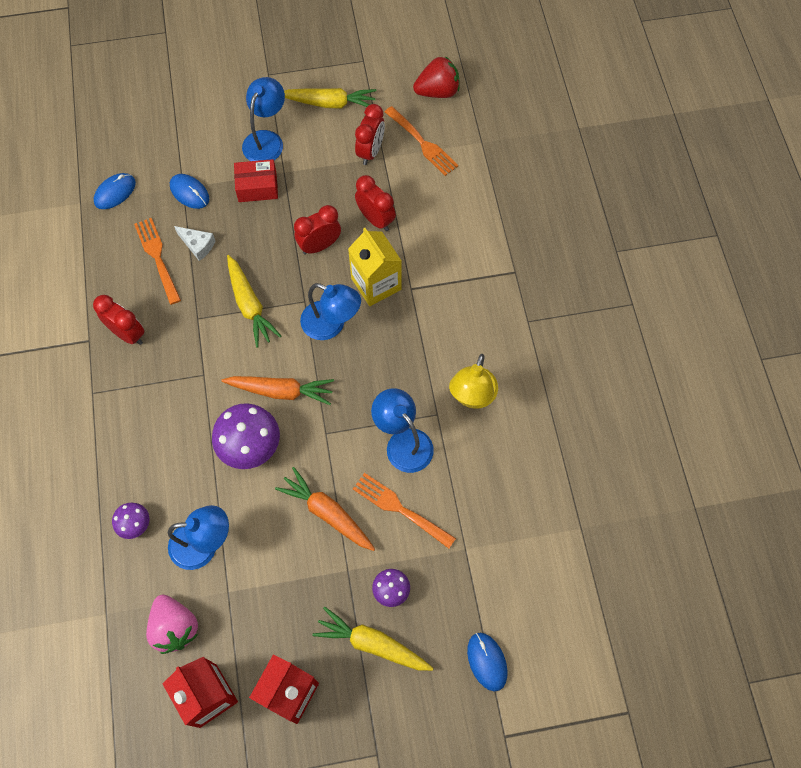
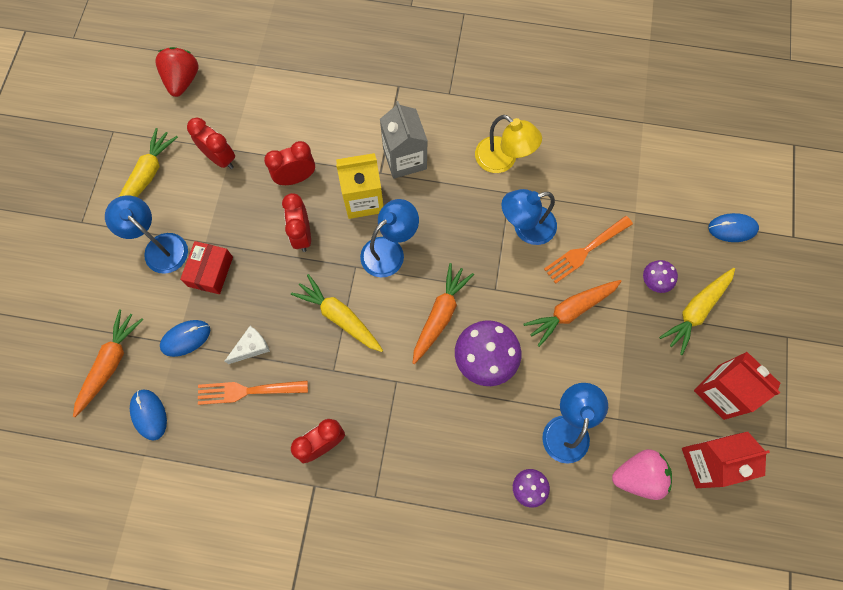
camera: 70 degrees left, 5 degrees up
yellow carrot [227,255,281,347] -> yellow carrot turned 135 degrees counterclockwise [291,274,383,352]
orange fork [385,106,458,176] -> none
none -> orange carrot [73,309,143,417]
none -> grey carton [380,101,428,179]

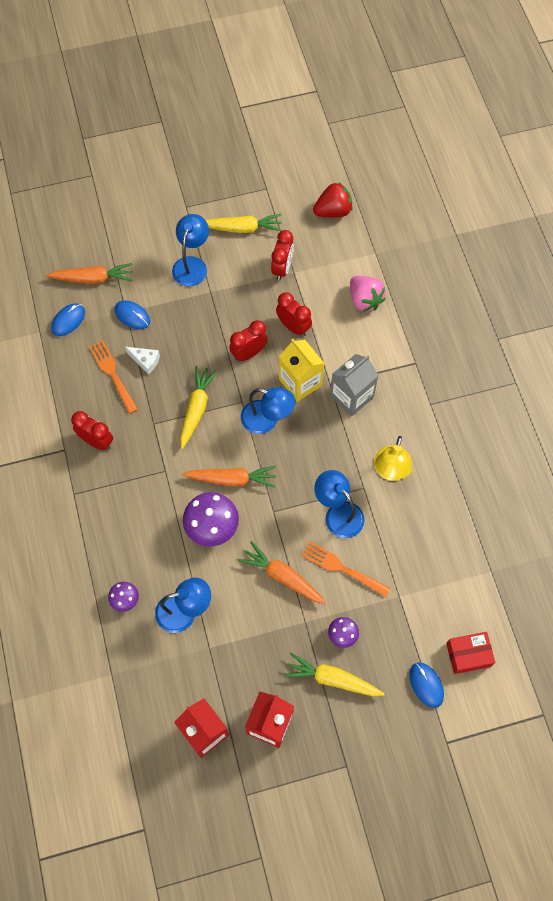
camera: 65 degrees right, 5 degrees down
red box [180,241,233,294] -> red box moved to [446,632,495,674]
pink strawberry [612,449,672,500] -> pink strawberry moved to [350,276,386,312]

